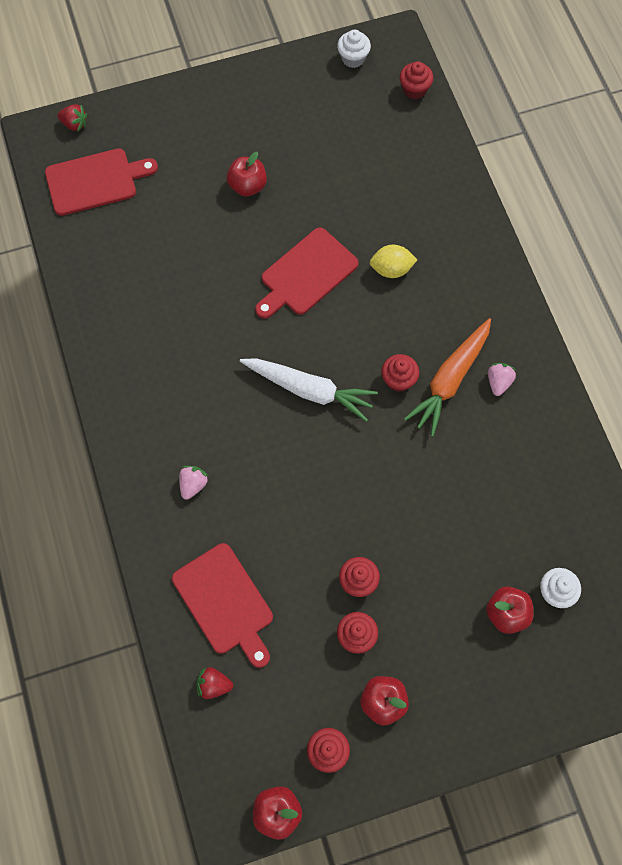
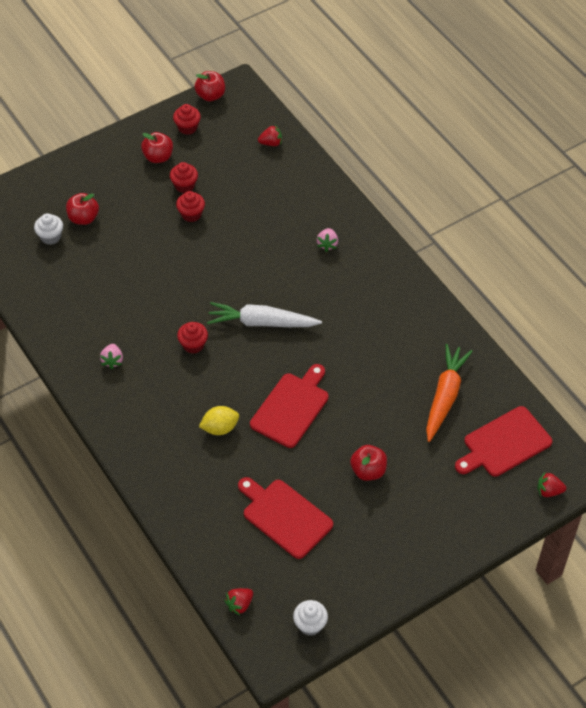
camera: 165 degrees right, 15 degrees down
red cutting board [172,543,273,668] -> red cutting board moved to [238,477,333,559]
red cupcake [400,61,433,99] -> red strawberry [225,588,253,616]
orange carrot [404,318,491,436] -> orange carrot moved to [426,344,473,442]

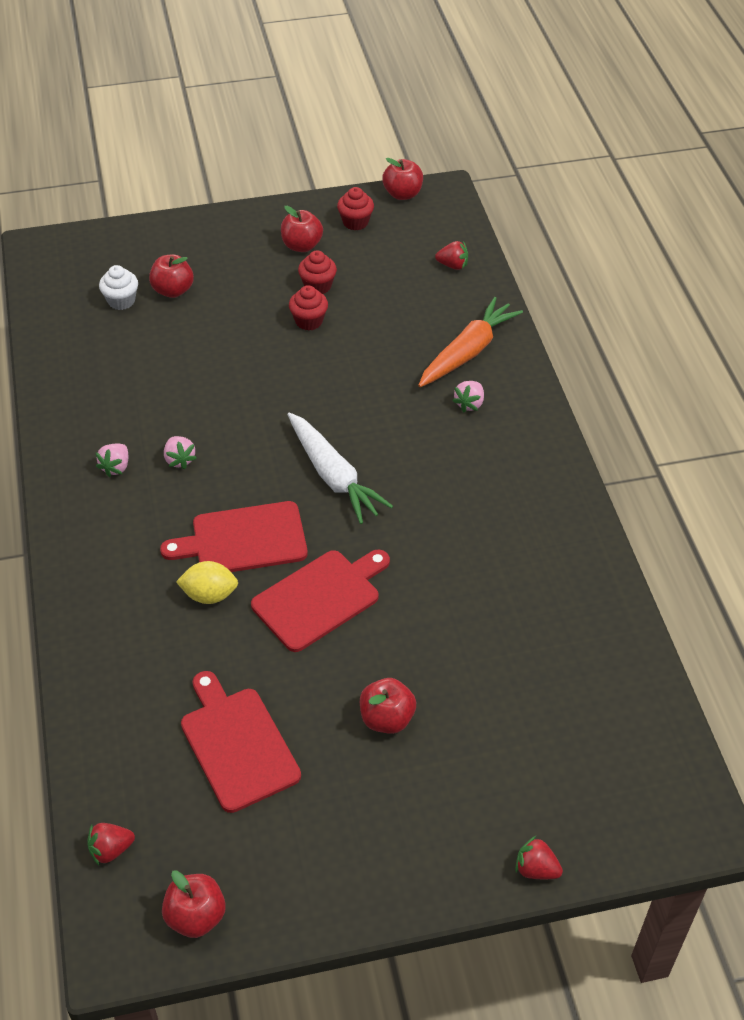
camera: 20 degrees right, 5 degrees down
red cupcake [177,322,208,354] -> none
white carrot [207,302,322,327] -> white carrot turned 150 degrees counterclockwise [287,413,393,524]
white cupcake [293,600,328,635] -> red apple [162,870,226,938]
orange carrot [426,344,473,442] -> orange carrot moved to [418,297,523,387]
red cutting board [455,406,552,477] -> red cutting board moved to [160,501,308,572]
red strawberry [538,472,566,497] -> red strawberry moved to [515,836,563,879]
none -> pink strawberry [164,436,197,469]

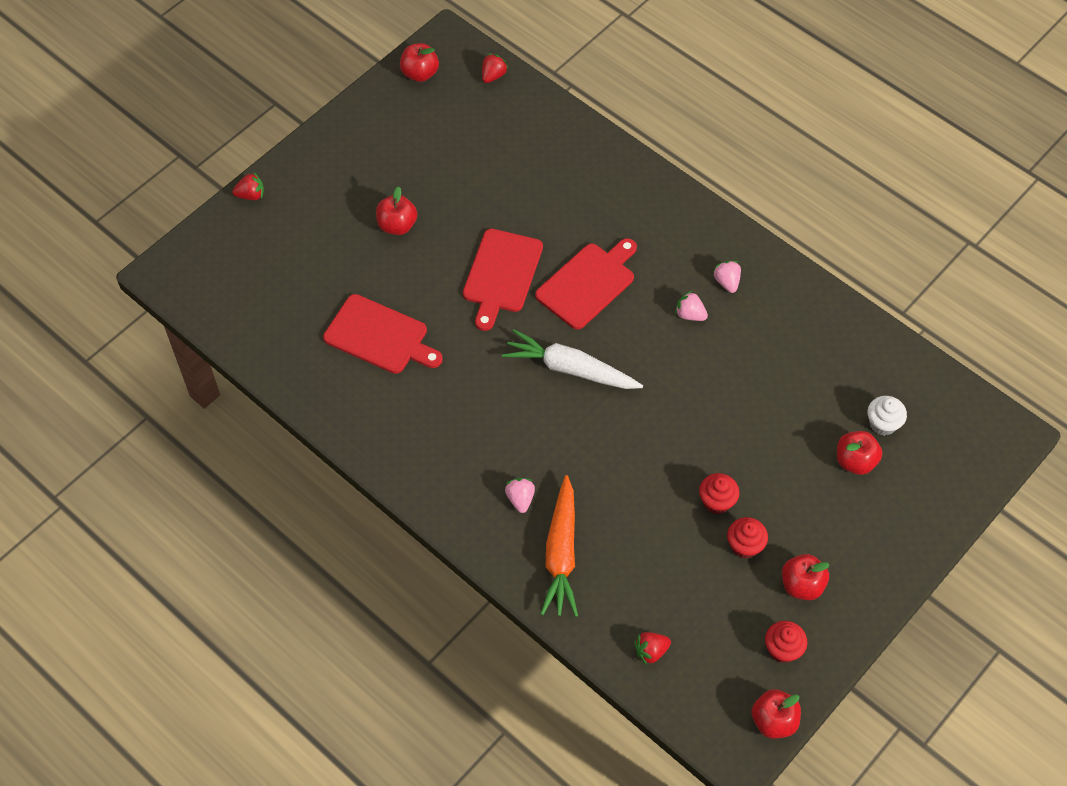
camera: 145 degrees right, 10 degrees up
yellow lemon [176,561,238,604] -> none
red cutting board [181,671,301,813] -> red cutting board moved to [323,294,443,374]

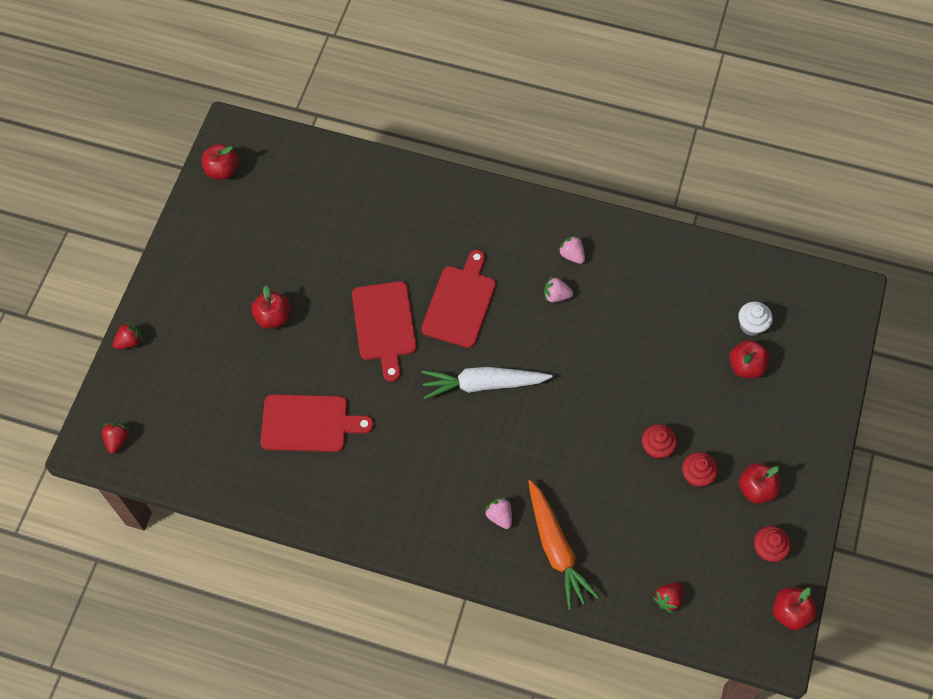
camera: 25 degrees left, 5 degrees up
red strawberry [482,53,508,83] -> red strawberry moved to [102,423,130,454]

